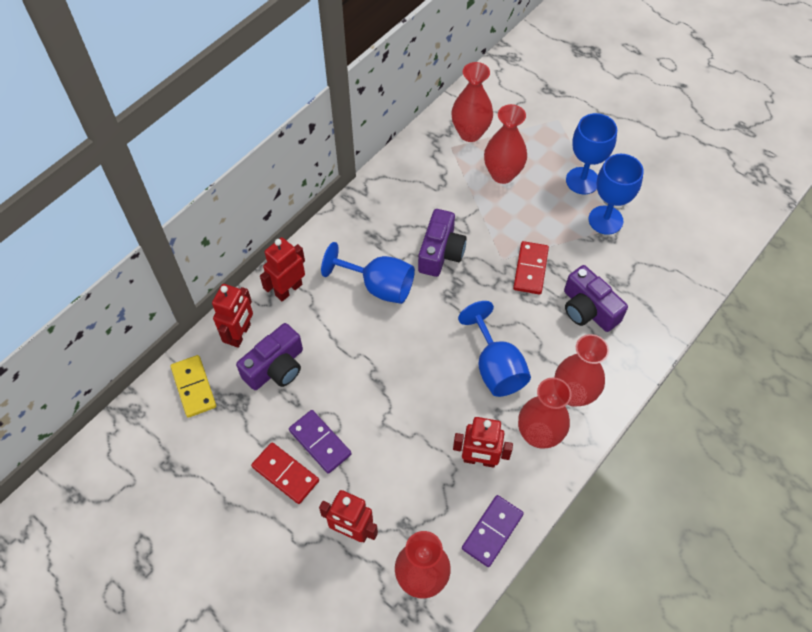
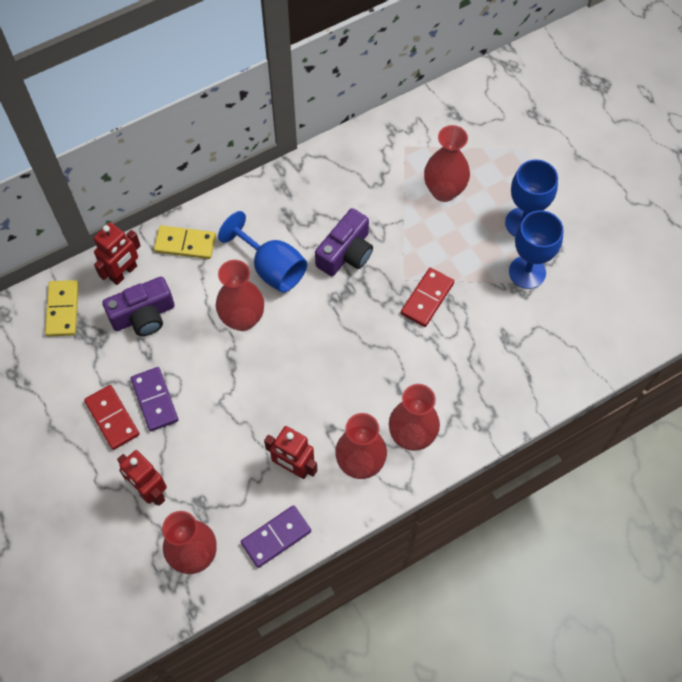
camera: 20 degrees right, 5 degrees up
red robot [260,237,305,301] -> yellow domino [154,225,216,259]
red vase [451,62,493,142] -> red vase moved to [216,260,264,331]
blue goblet [458,301,531,397] -> none
purple camera [564,265,628,332] -> none

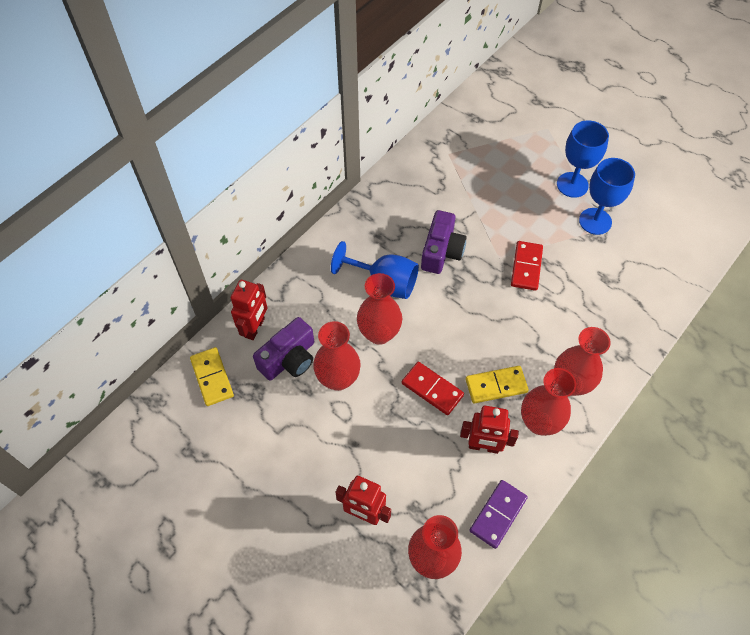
camera: 20 degrees left, 5 degrees down
red domino [84,385,139,450] -> red domino moved to [402,362,464,415]
purple domino [131,367,179,431] -> none
yellow domino [154,225,216,259] -> yellow domino moved to [466,366,529,403]
red vase [424,125,470,202] -> red vase moved to [313,321,361,391]

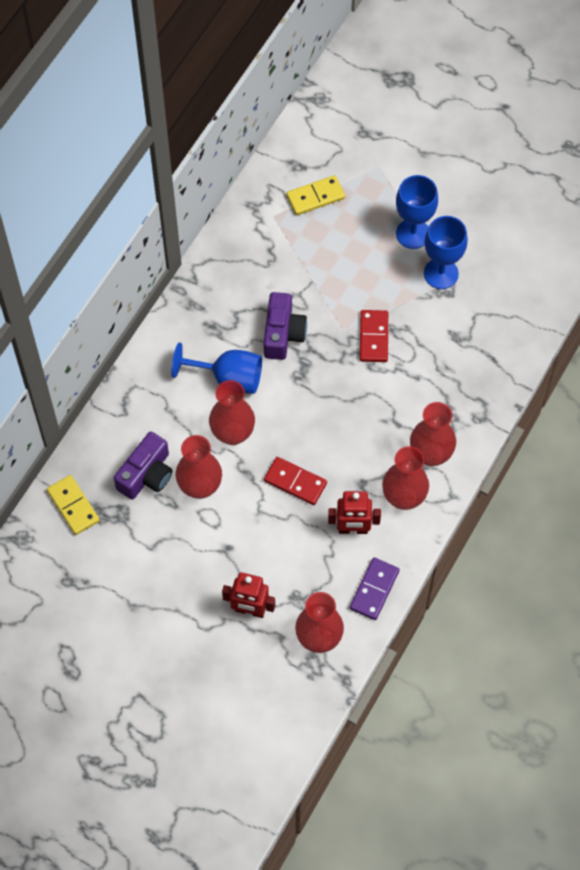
camera: 10 degrees left, 5 degrees up
red robot [231,280,267,340] -> none
yellow domino [466,366,529,403] -> yellow domino moved to [286,175,345,215]

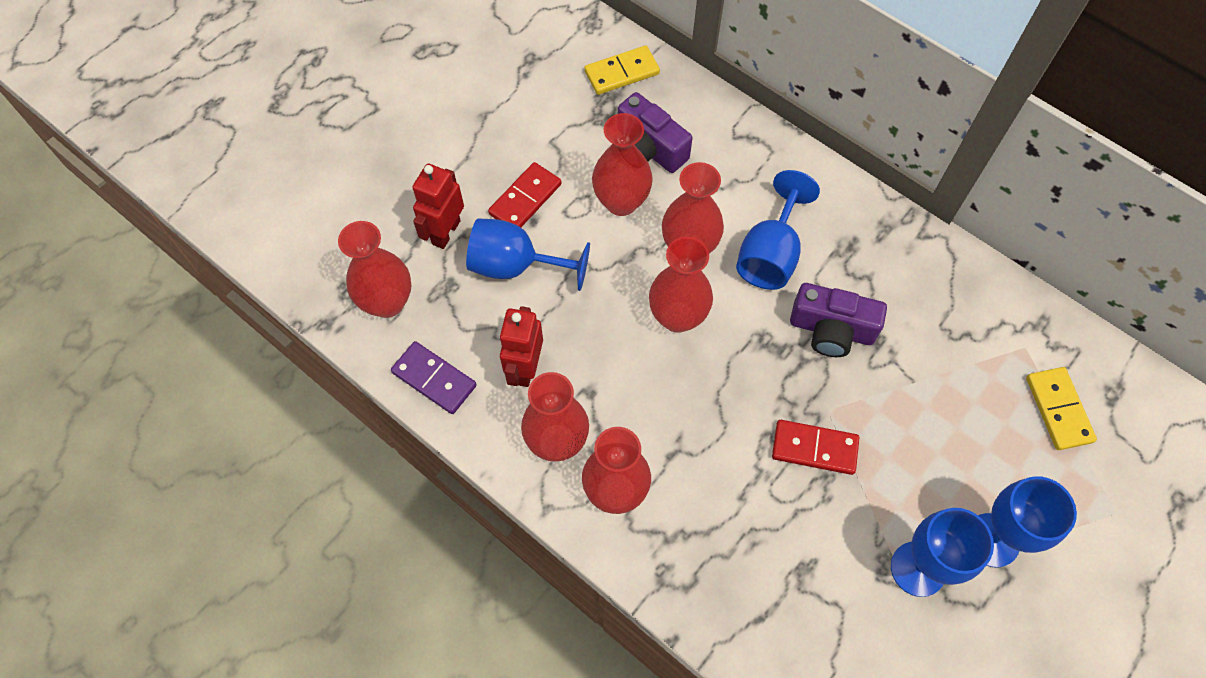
camera: 100 degrees right, 0 degrees up
red domino [264,457,327,505] -> red domino moved to [488,162,562,227]
none -> blue goblet [466,218,590,291]
none -> red vase [649,237,713,333]

